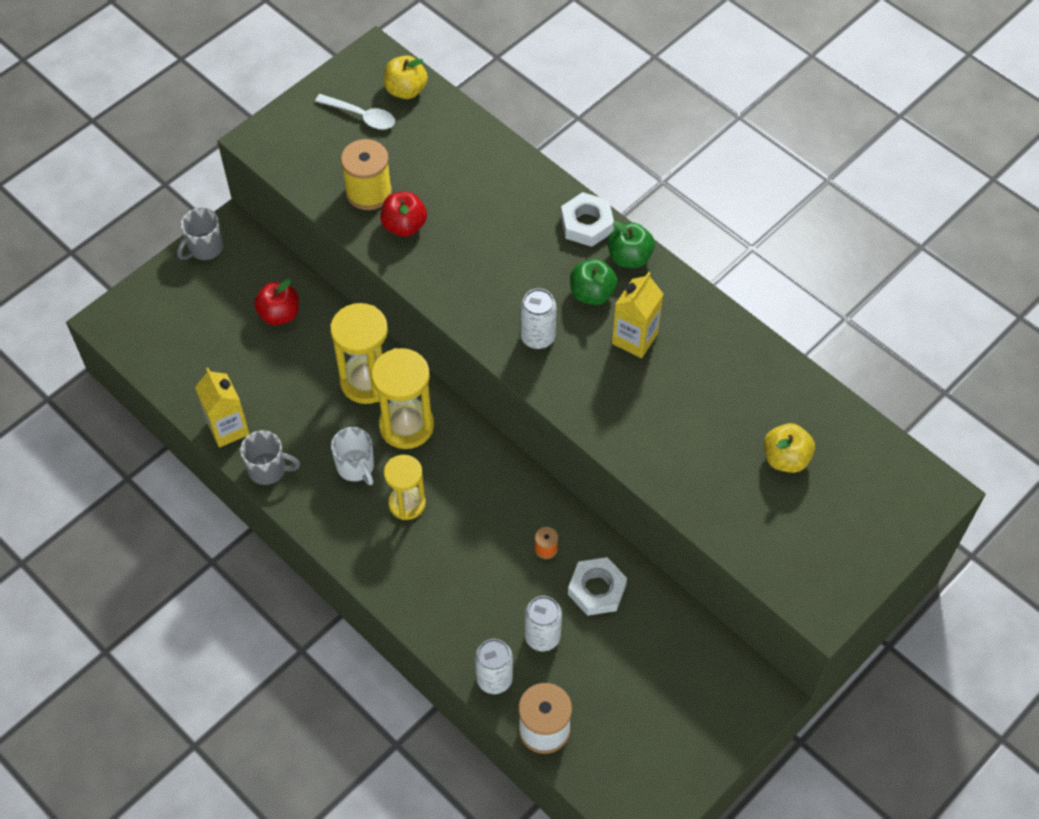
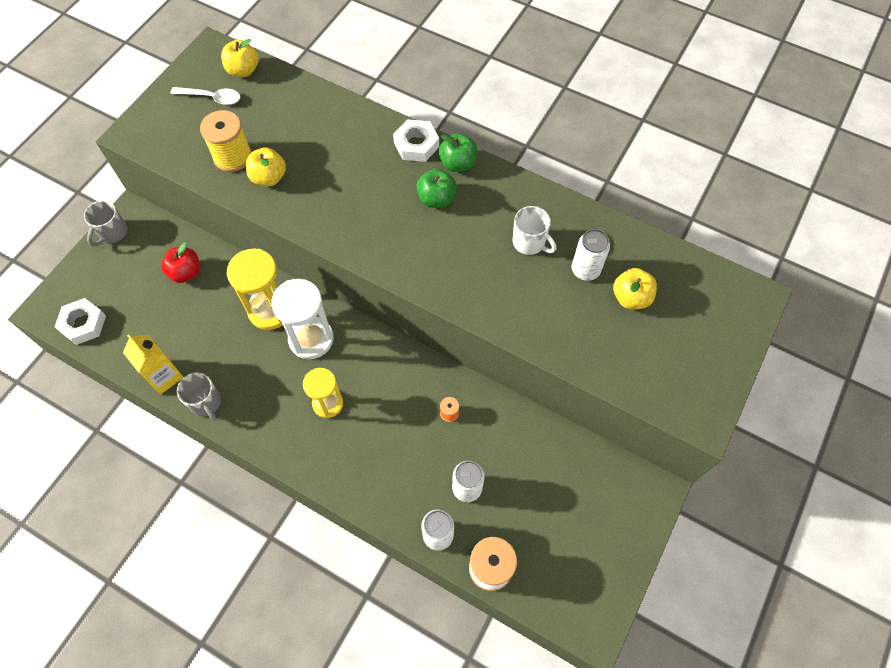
camera: 15 degrees left, 5 degrees up
grey mug [240,430,300,485] -> grey mug turned 60 degrees clockwise [177,372,221,421]
white mug [331,427,374,485] -> white mug moved to [513,206,556,255]
yellow hourglass [371,348,434,449] -> white hourglass [271,279,334,359]
red apple [380,191,427,237] -> yellow apple [246,147,286,186]
white can [520,288,557,349] -> white can moved to [572,229,610,281]
white nut [568,557,627,616] -> white nut moved to [55,298,106,345]
yellow carton [612,272,663,358] -> none

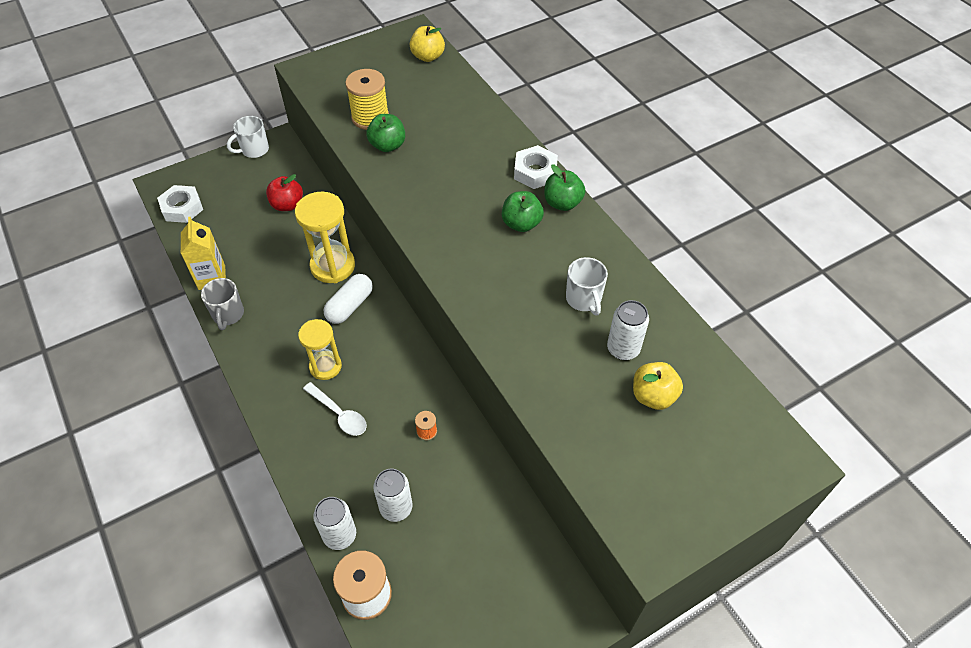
camera: 30 degrees right, 10 degrees down
grey mug [84,200,128,246] -> white mug [227,116,269,158]
white spoon [170,87,240,105] -> white spoon moved to [303,382,367,436]
yellow apple [246,147,286,186] -> green apple [366,114,405,152]
white hourglass [271,279,334,359] -> white capsule [324,274,373,324]

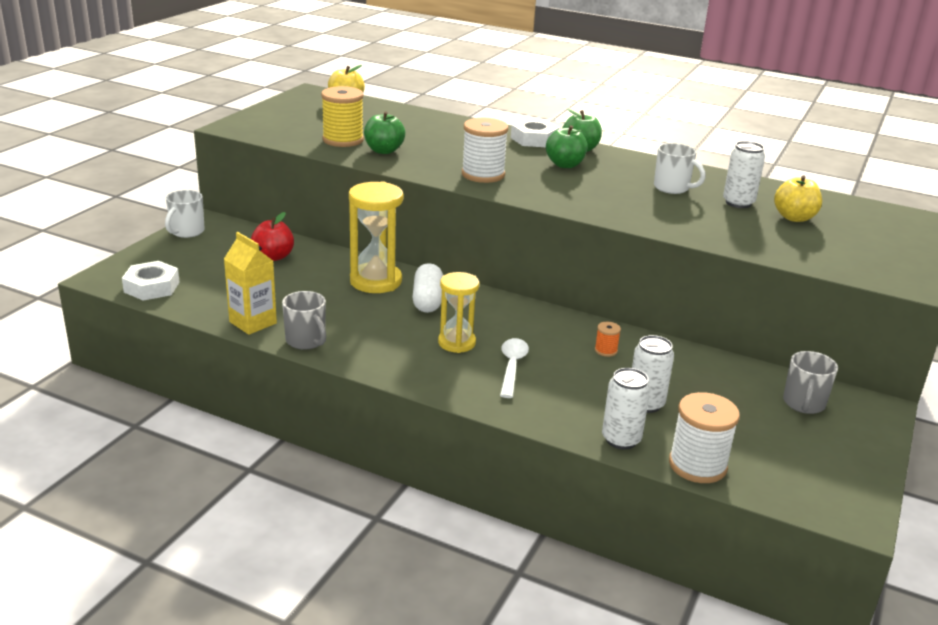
camera: 35 degrees left, 25 degrees down
white spoon [303,382,367,436] -> white spoon turned 90 degrees counterclockwise [500,338,529,398]
none -> white spool [462,118,508,183]
none -> grey mug [783,351,838,414]

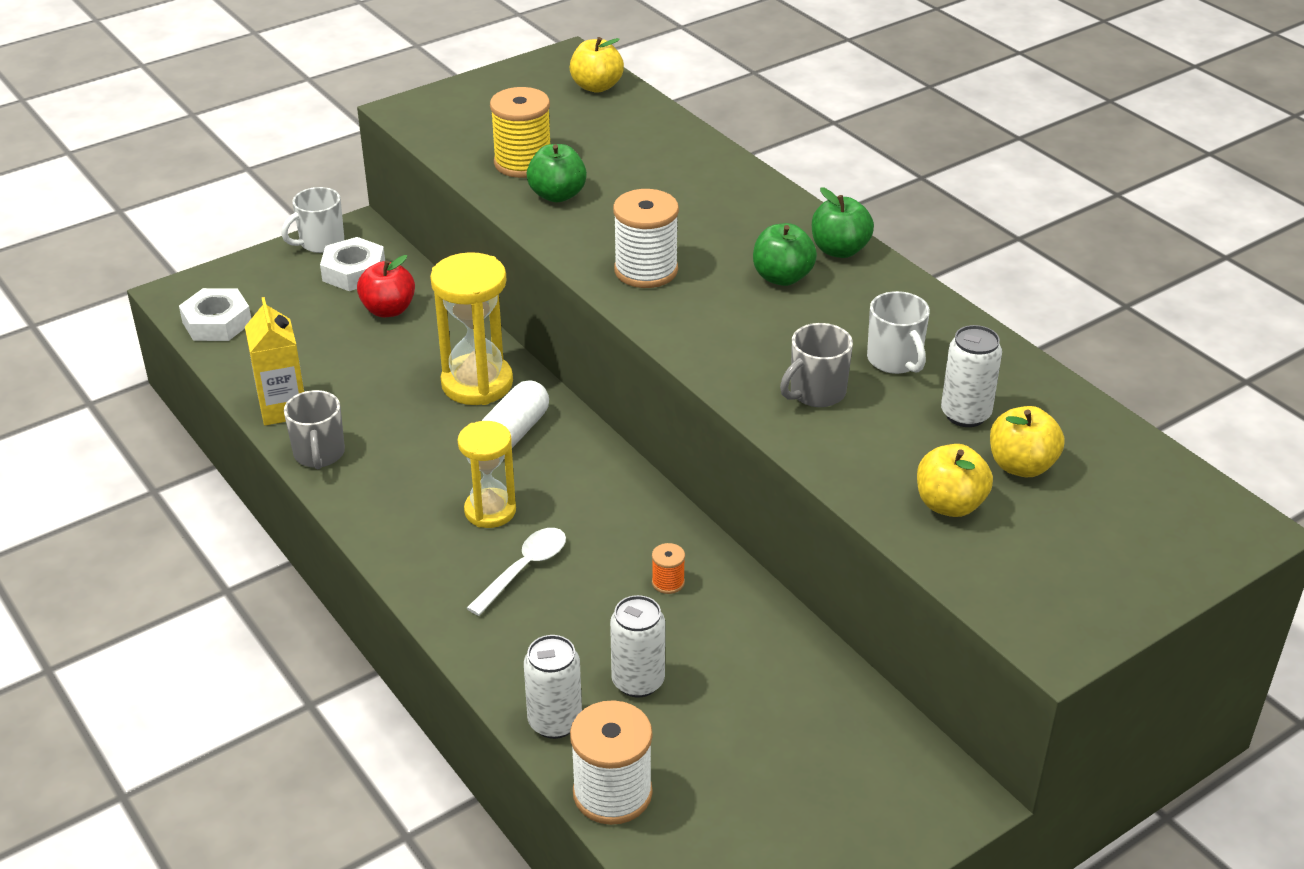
camera: 30 degrees right, 10 degrees up
white nut [511,119,559,147] -> white nut moved to [320,237,385,291]
grey mug [783,351,838,414] -> grey mug moved to [780,323,853,407]
none -> yellow apple [917,444,993,517]

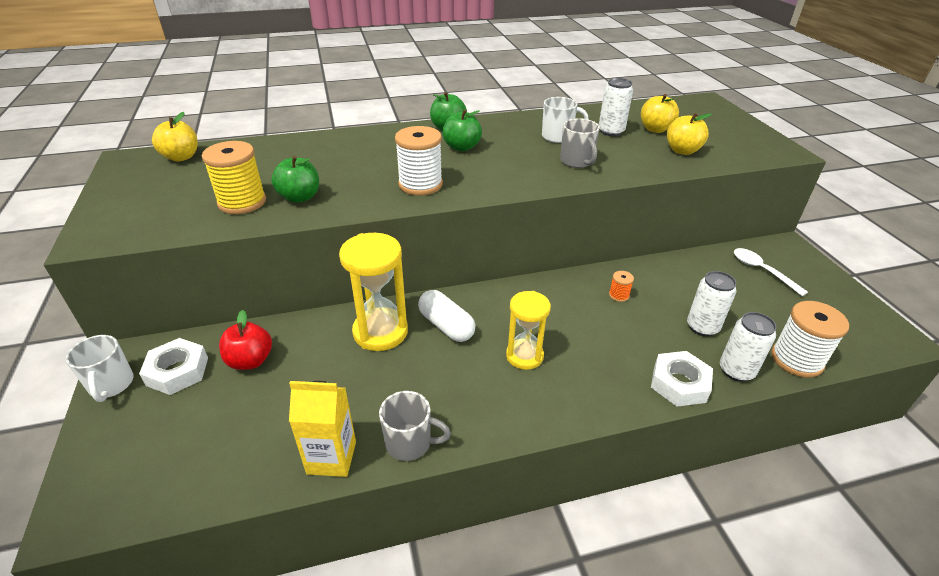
camera: 70 degrees left, 0 degrees up
white nut [179,288,251,341] -> white nut moved to [651,351,713,407]
white spoon [467,528,566,616] -> white spoon moved to [734,248,808,296]

